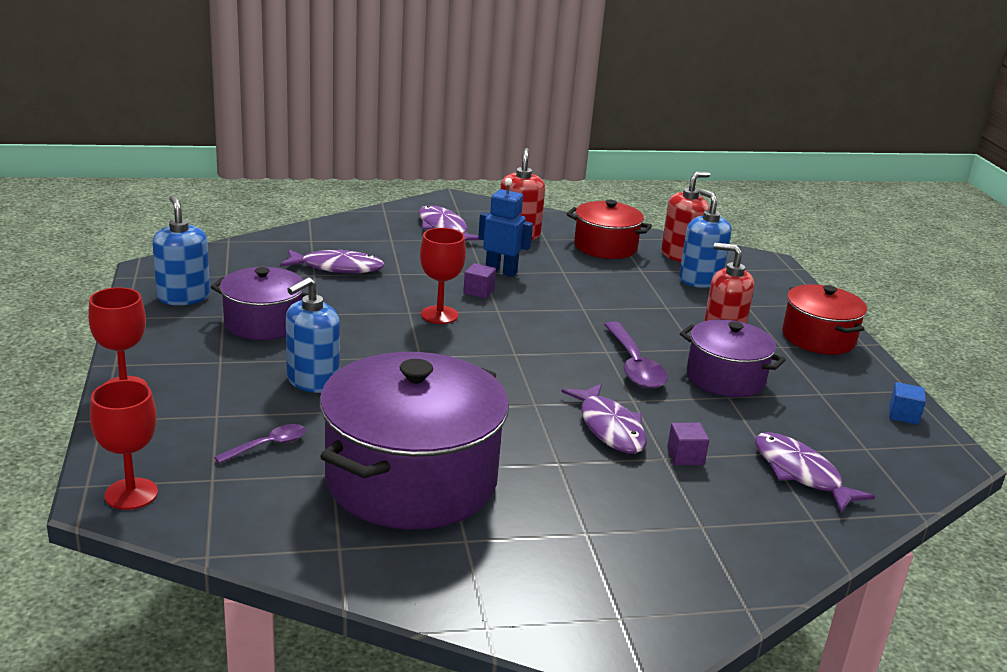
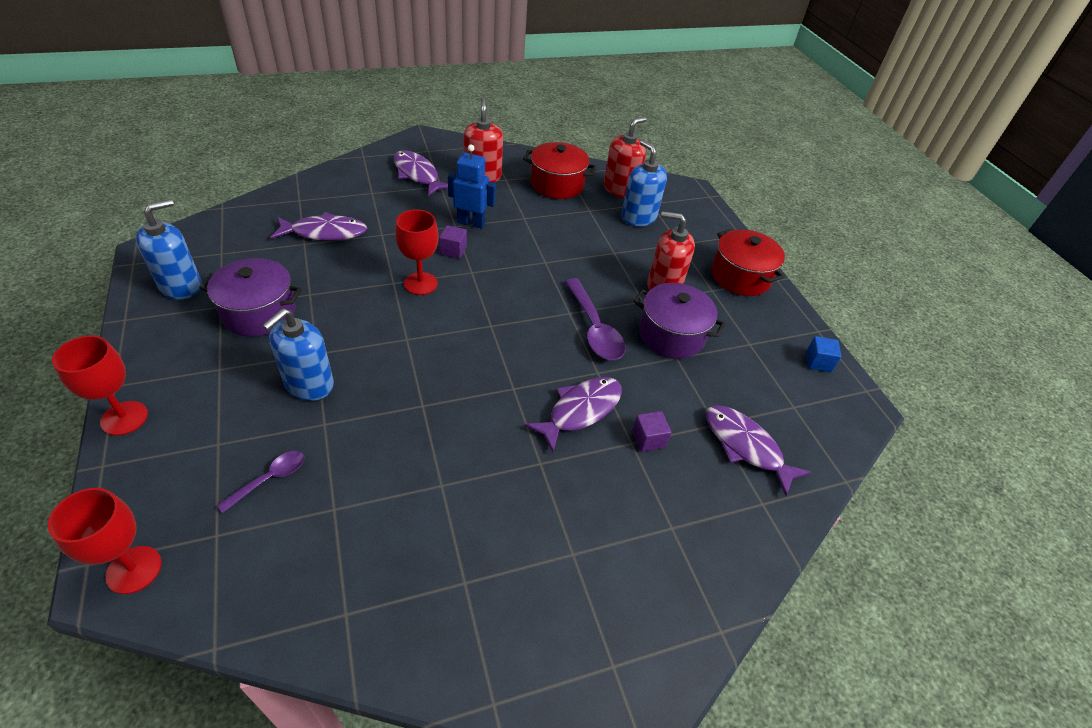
camera: 10 degrees left, 20 degrees up
blue soap dispenser [152,195,210,305] -> blue soap dispenser turned 75 degrees clockwise [136,199,202,299]
purple pot [320,352,509,530] -> none
purple fish [561,384,647,454] -> purple fish turned 105 degrees counterclockwise [524,377,622,453]

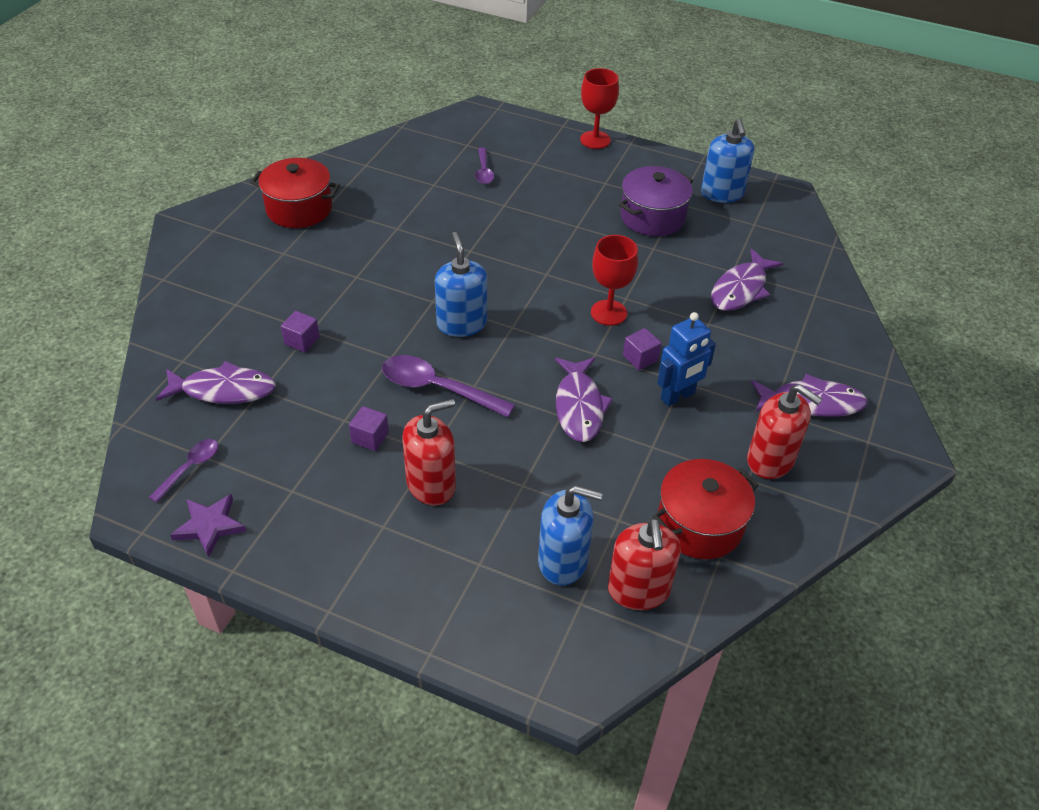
camera: 135 degrees right, 0 degrees up
red goblet [48,488,162,594] -> none
blue soap dispenser [262,308,334,401] -> blue soap dispenser moved to [435,232,487,337]
purple fish [524,377,622,453] -> purple fish moved to [555,358,613,442]
purple pot [634,283,725,359] -> purple cube [349,406,389,451]
red pot [711,229,785,296] -> red pot moved to [250,158,340,228]
blue cube [806,336,841,372] -> purple star [170,494,246,558]
none -> purple spoon [149,439,218,503]

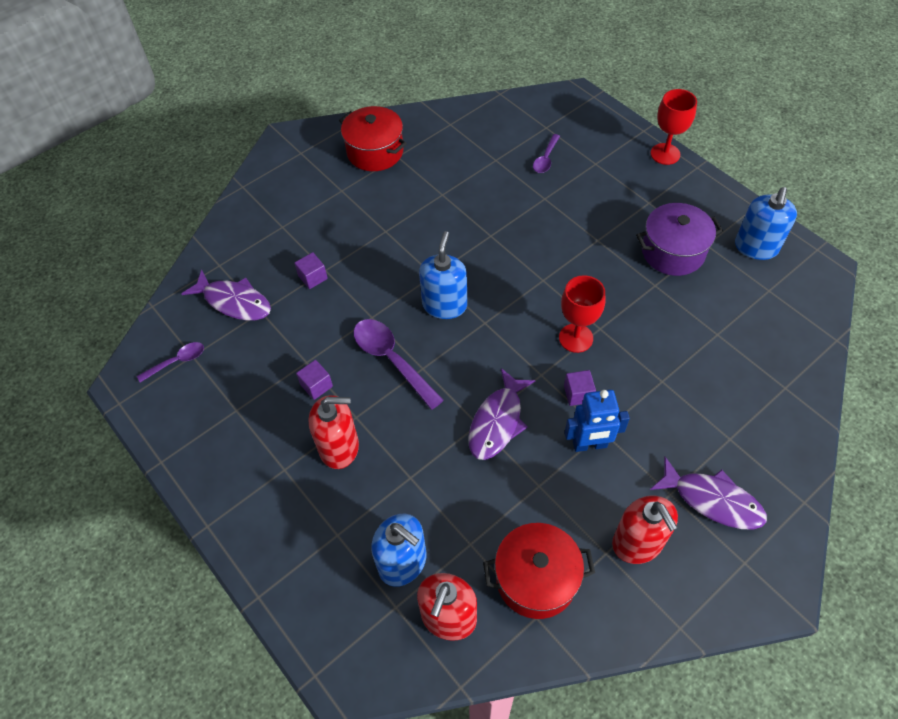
camera: 30 degrees right, 10 degrees up
purple star [170,494,246,558] -> none
purple fish [711,249,783,311] -> none

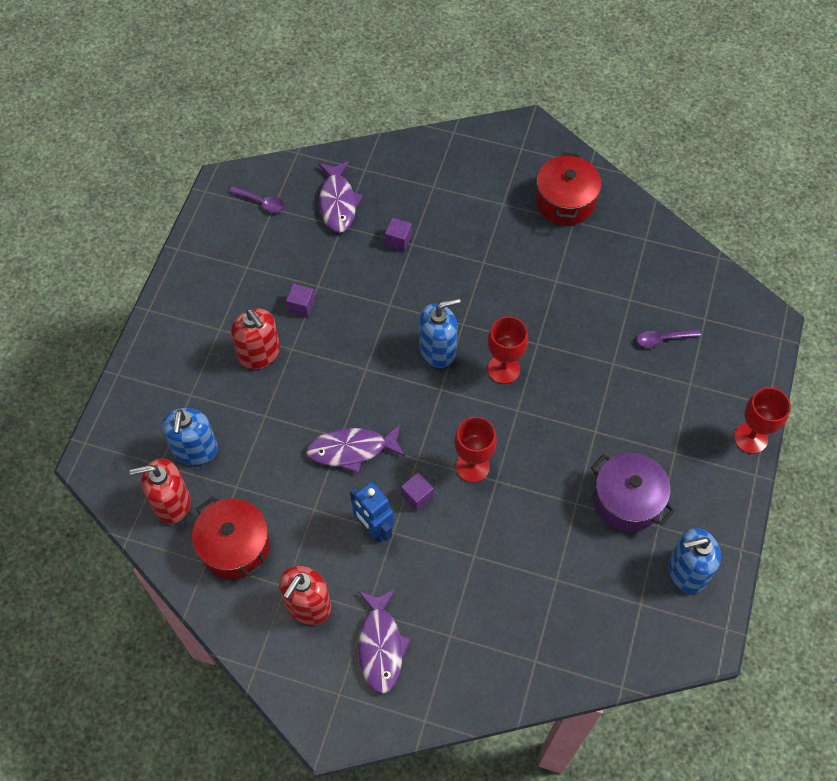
camera: 55 degrees right, 5 degrees up
purple spoon [354,319,444,410] -> none
none -> red goblet [488,316,528,384]

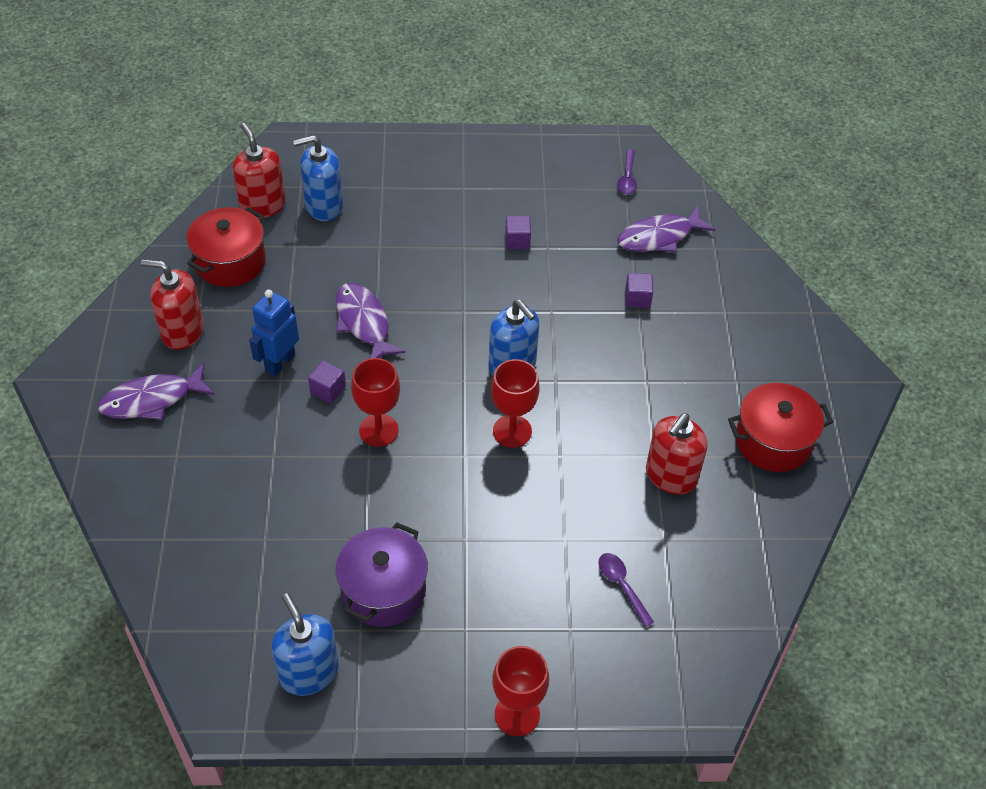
camera: 70 degrees right, 10 degrees down
red soap dispenser [231,308,280,369] -> red soap dispenser moved to [646,413,708,494]

